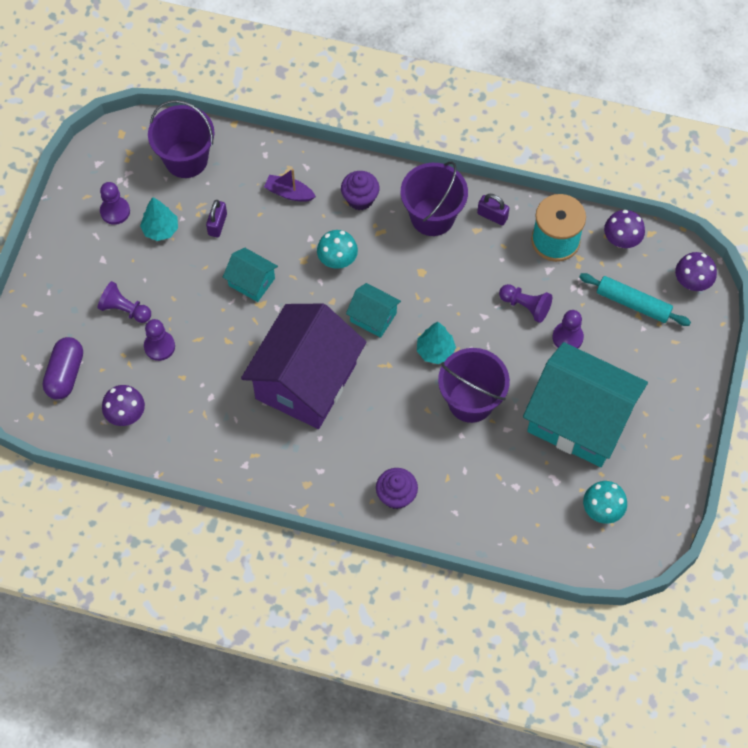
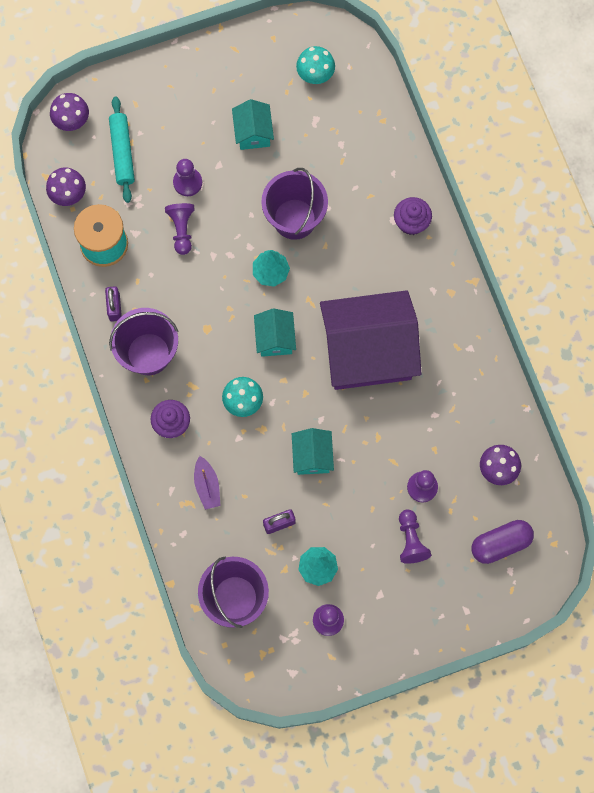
camera: 125 degrees left, 10 degrees up
turquoise house [523,342,648,467] -> turquoise house [232,99,274,150], size x0.45

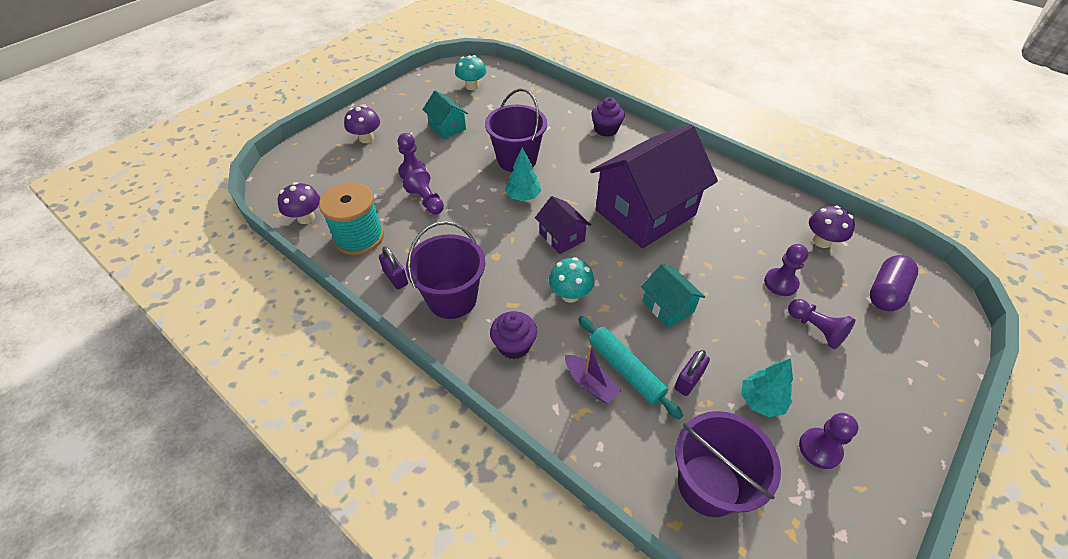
camera: 30 degrees left, 25 degrees down
purple mushroom [50,93,89,131] -> purple mushroom moved to [344,105,380,143]
turquoise rolling pin [109,97,135,203] -> turquoise rolling pin moved to [578,316,683,419]
turquoise house [254,308,296,357] -> purple house [535,196,591,254]

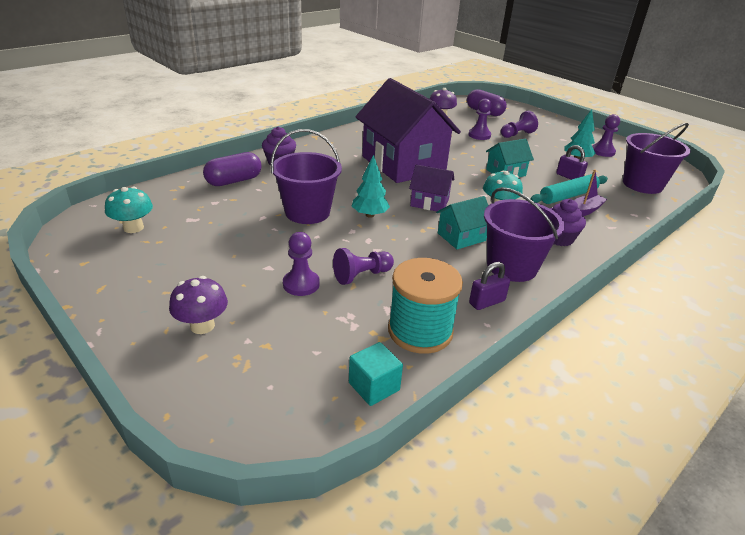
camera: 85 degrees left, 15 degrees down
purple mushroom [278,182,320,224] -> turquoise cube [349,342,403,406]
turquoise house [422,91,468,139] -> turquoise house moved to [436,196,488,249]
purple house [535,196,591,254] -> purple house turned 45 degrees clockwise [409,165,454,211]
none -> purple capsule [203,152,261,186]

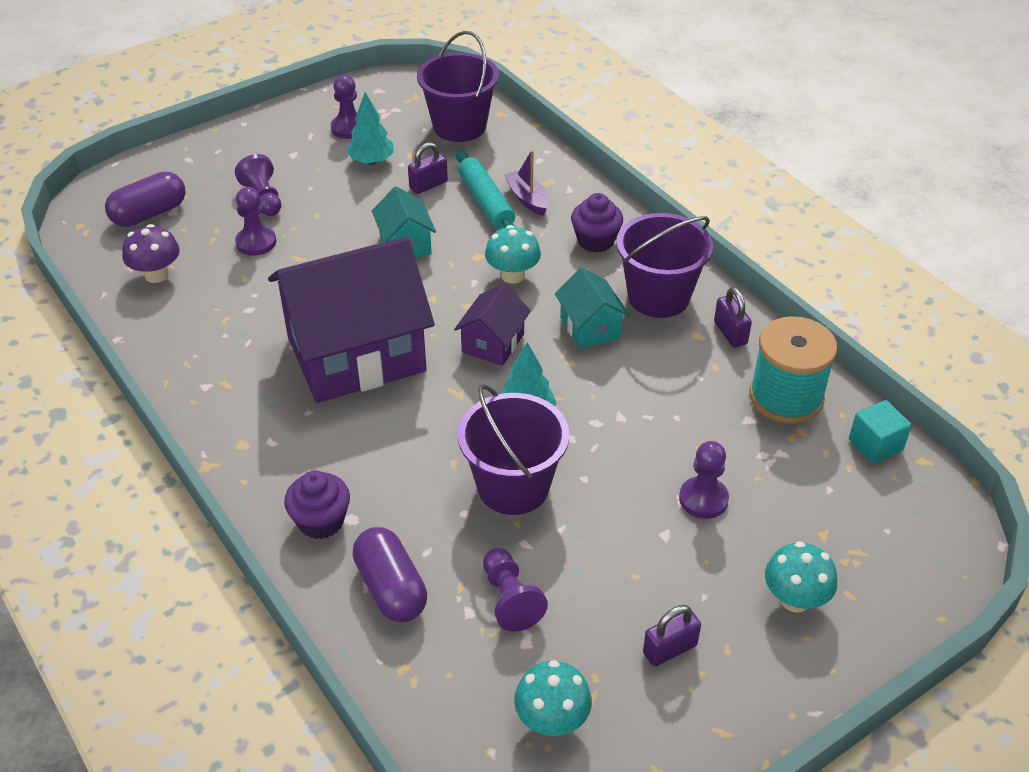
camera: 80 degrees left, 10 degrees up
purple mushroom [169,276,228,334] -> turquoise mushroom [765,541,837,613]
purple pawn [333,248,394,285] -> purple pawn moved to [483,548,548,631]
none -> purple padlock [643,605,701,666]

